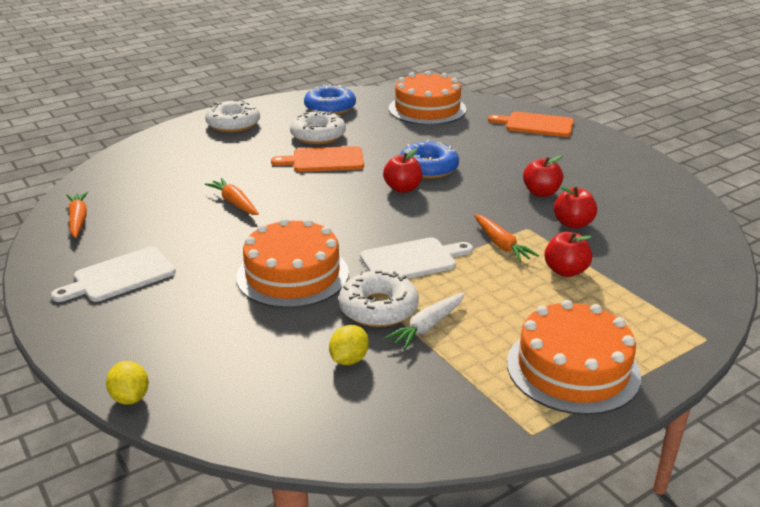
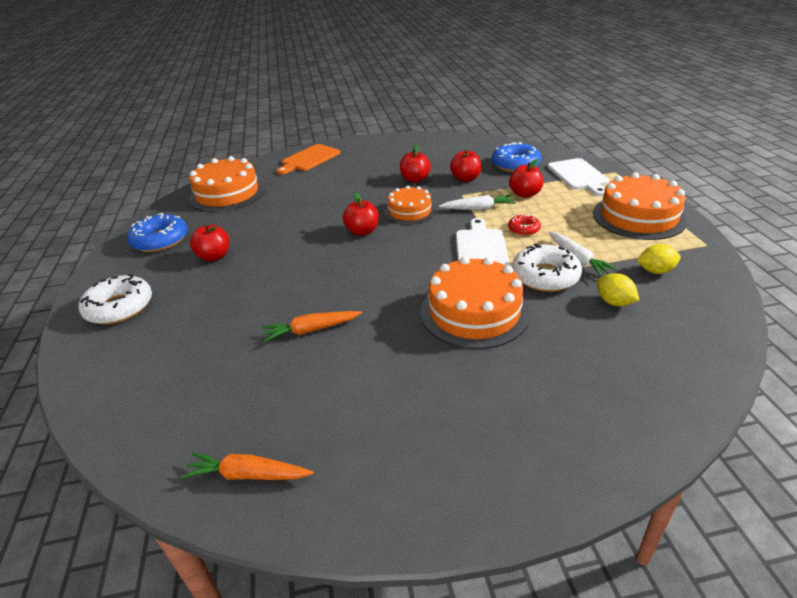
camera: 65 degrees left, 5 degrees up
white cutting board [51,247,176,302] -> white cutting board moved to [548,158,609,196]
yellow lemon [106,361,149,405] -> yellow lemon moved to [637,244,681,274]
orange cutting board [271,146,364,172] -> none
white donut [290,110,346,144] -> red apple [190,224,229,262]
blue donut [400,140,459,179] -> blue donut moved to [492,142,541,172]
orange carrot [474,214,539,262] -> white carrot [439,195,515,210]
none -> orange cake [385,186,436,225]
none -> red donut [508,214,541,236]

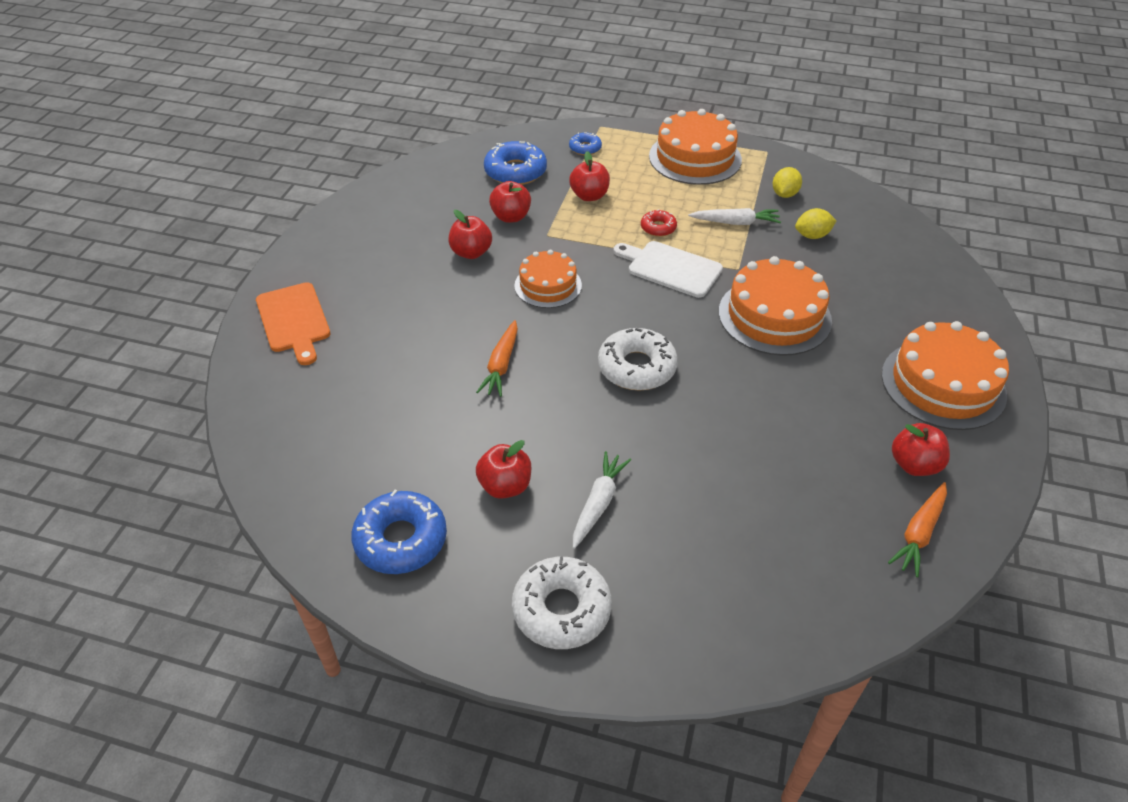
camera: 65 degrees left, 10 degrees up
orange cake [189,156,265,212] -> orange cake moved to [882,321,1009,430]
orange carrot [262,311,362,342] -> orange carrot moved to [476,320,518,397]
red apple [343,193,379,236] -> red apple moved to [892,423,950,476]
white carrot [439,195,515,210] -> white carrot moved to [573,451,631,549]
white donut [512,243,582,292] -> white donut moved to [598,328,678,391]
white cutting board [548,158,609,196] -> blue donut [569,132,602,155]

